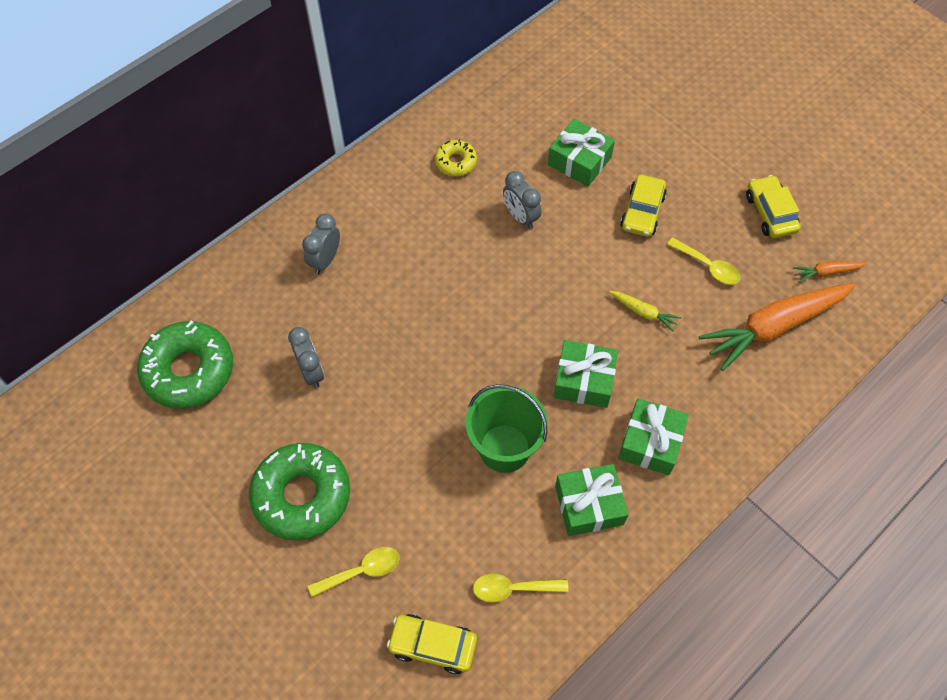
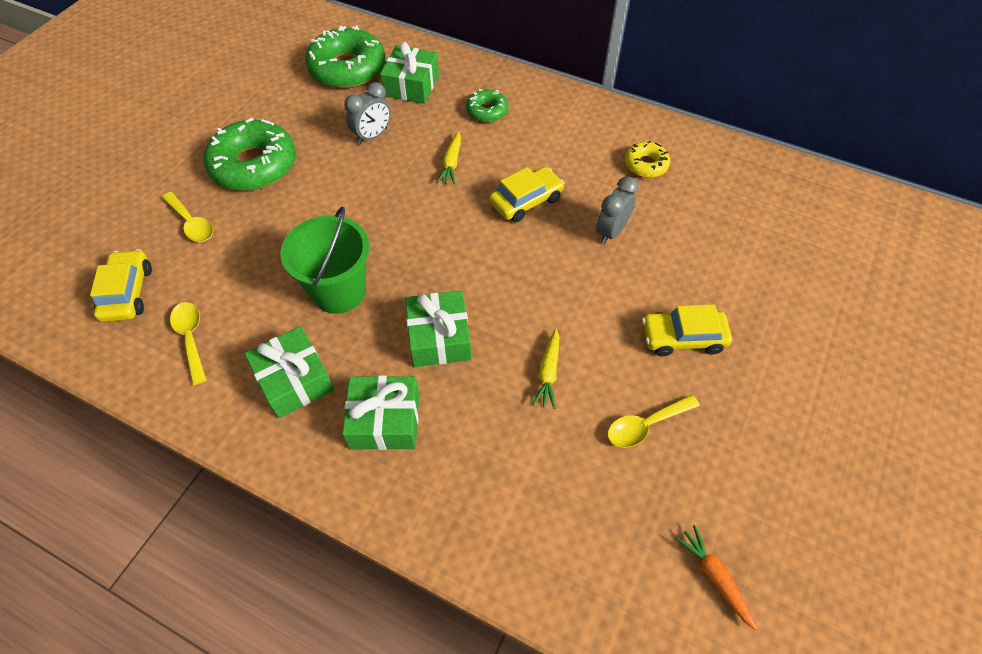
camera: 70 degrees right, 5 degrees down
grey clock [302,214,340,274] -> green donut [466,89,508,122]
green gift [548,119,615,187] -> green gift moved to [380,42,439,104]
yellow spoon [667,238,741,285] -> yellow spoon turned 45 degrees clockwise [607,395,700,448]
orange carrot [699,283,855,371] -> none
yellow car [746,175,801,238] -> yellow car moved to [489,167,564,222]
none -> yellow carrot [437,131,461,184]

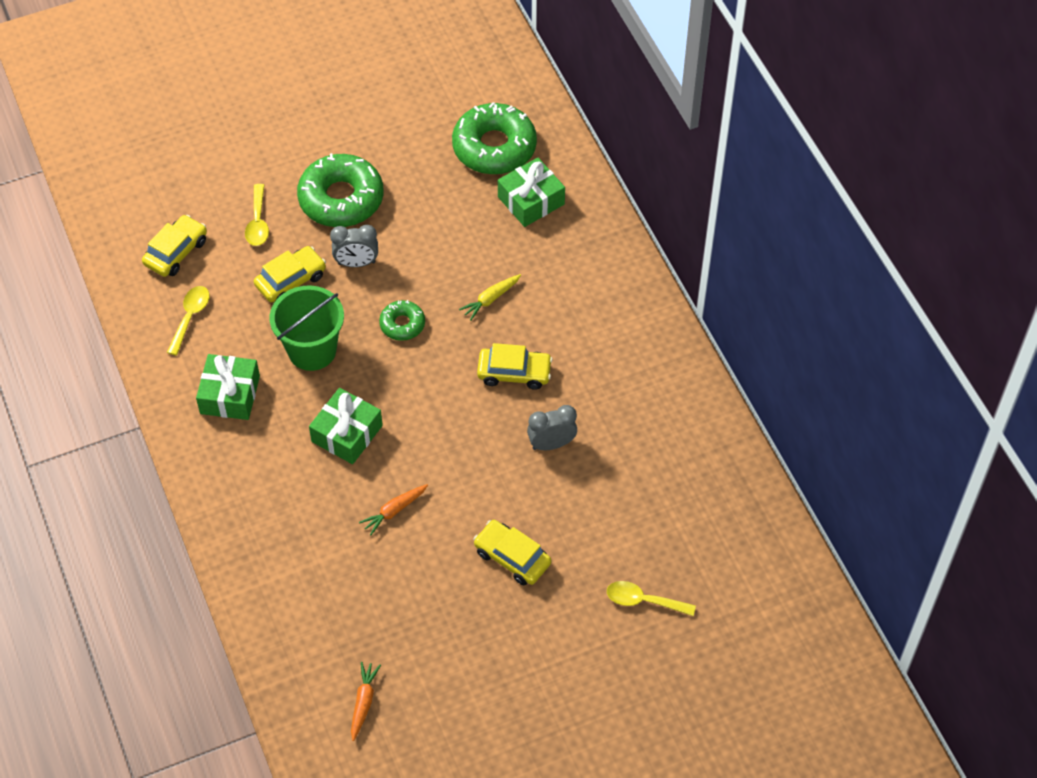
camera: 40 degrees right, 0 degrees up
green gift [342,375,419,450] -> none
grey clock [344,82,391,144] -> grey clock moved to [330,225,378,267]
green donut [466,89,508,122] -> green donut moved to [379,300,425,341]
yellow carrot [533,328,559,409] -> orange carrot [359,484,428,535]
yellow spoon [607,395,700,448] -> yellow spoon moved to [607,581,696,616]
yellow donut [624,141,670,178] -> none
none -> yellow car [254,246,326,302]

